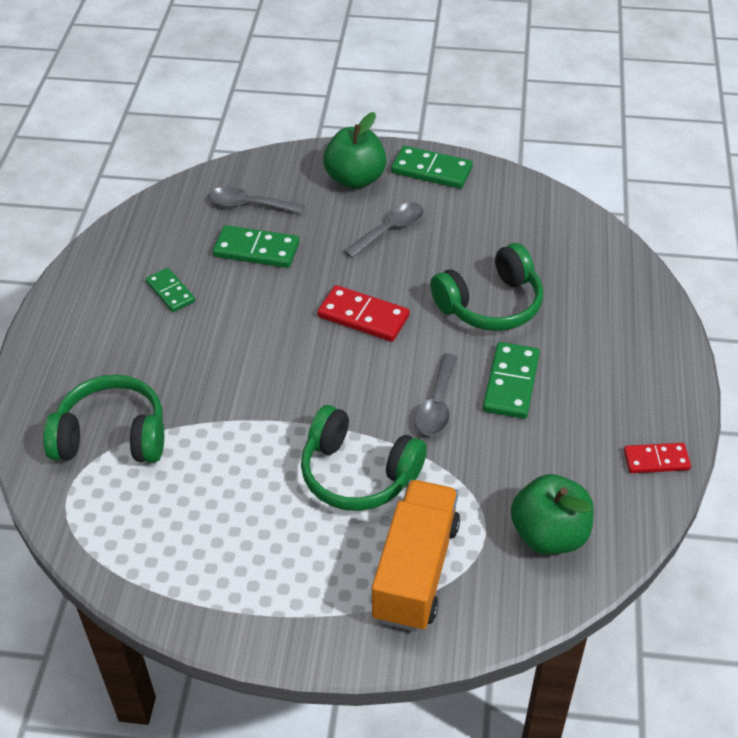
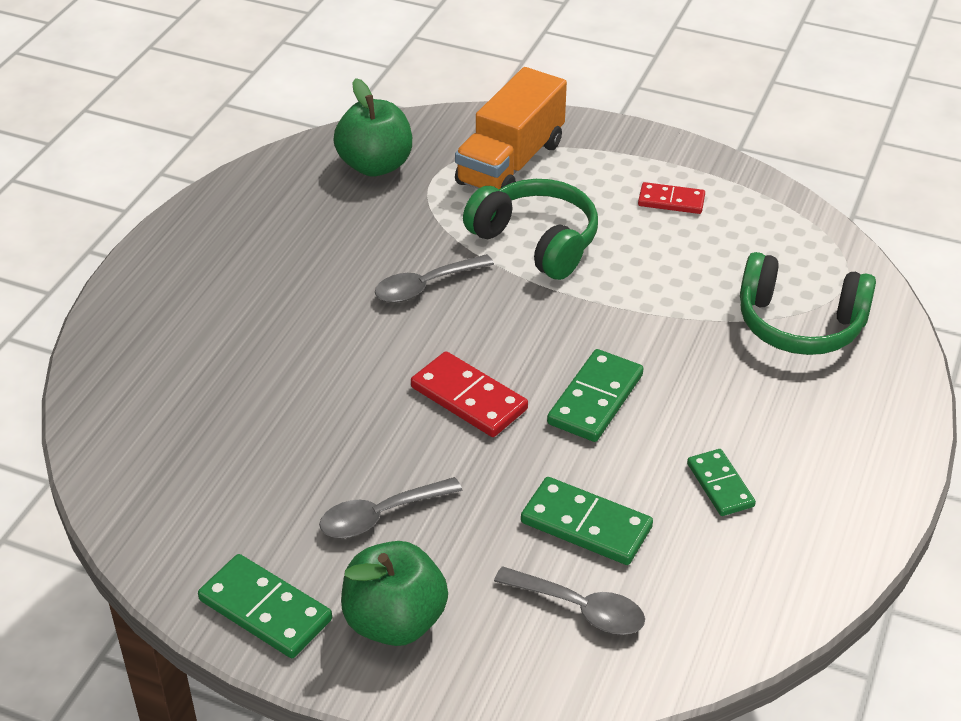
camera: 165 degrees left, 5 degrees down
grey spoon [414,354,458,435] -> grey spoon turned 150 degrees counterclockwise [375,254,494,303]
green headphones [430,243,543,331] -> none
green domino [483,342,540,419] -> green domino moved to [547,349,644,442]
red domino [624,443,691,473] -> red domino moved to [638,182,705,214]

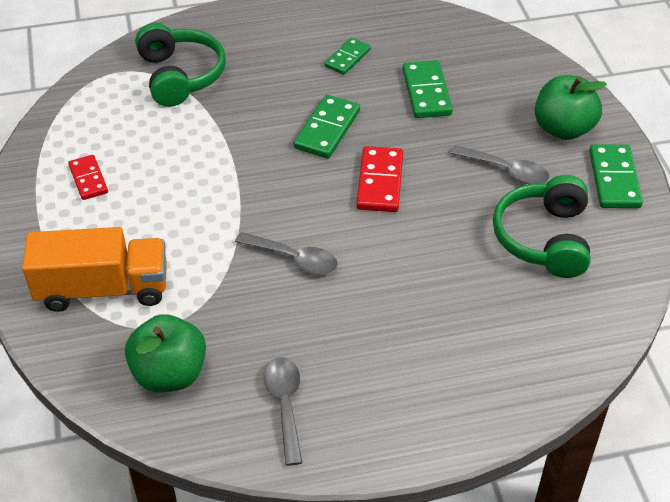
camera: 125 degrees left, 5 degrees up
green headphones [463,179,598,280] -> green headphones moved to [493,175,591,278]
grey spoon [494,566,645,635] -> grey spoon moved to [264,357,302,466]
green domino [547,349,644,442] -> green domino turned 60 degrees counterclockwise [294,95,360,159]

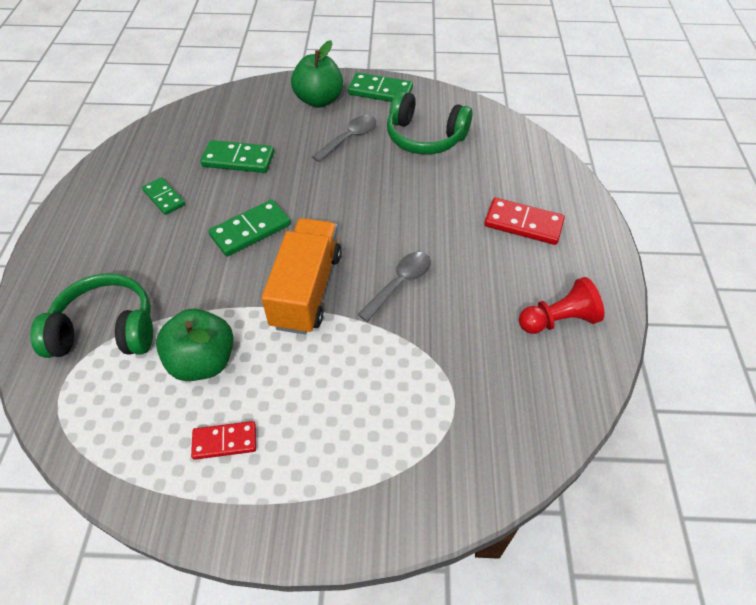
camera: 75 degrees left, 5 degrees up
orange truck [22,227,167,312] -> orange truck moved to [262,218,342,335]
green apple [125,314,206,392] -> green apple moved to [156,309,234,381]
grey spoon [264,357,302,466] -> red pawn [519,277,604,334]
green domino [294,95,360,159] -> green domino turned 75 degrees counterclockwise [208,200,291,257]
red domino [356,146,403,212] -> red domino moved to [484,198,565,245]

